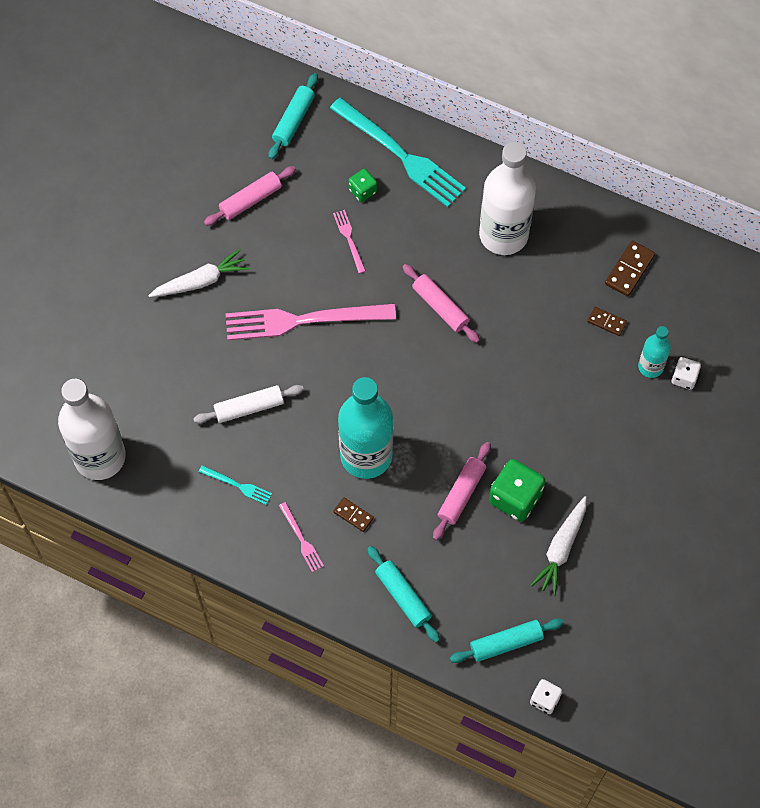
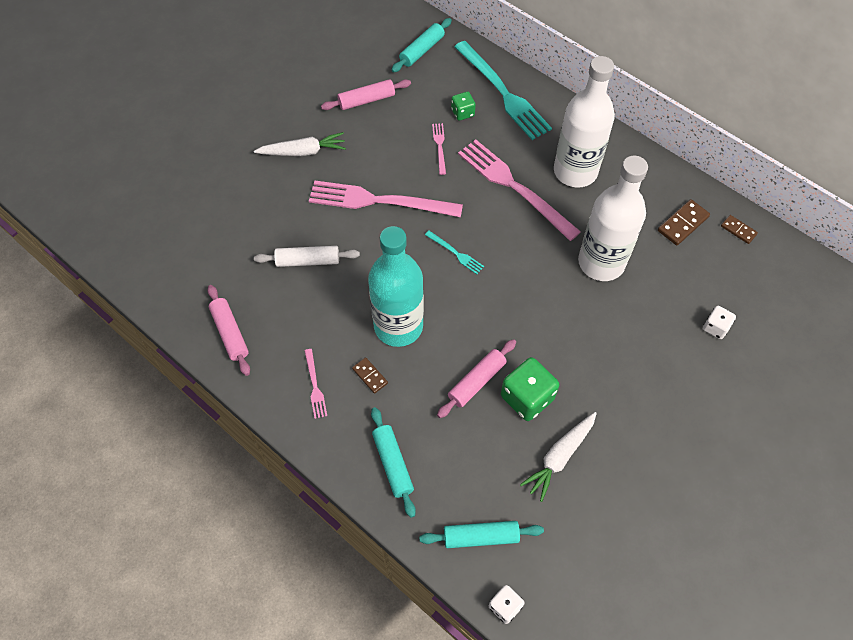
camera: 15 degrees right, 5 degrees down
white bottle [58,379,126,480] -> white bottle moved to [578,156,648,281]
turquoise fork [199,465,272,505] -> turquoise fork moved to [425,231,484,274]
pink rolling pin [403,264,480,343] -> pink rolling pin moved to [207,285,250,376]
brown domino [587,307,627,336] -> brown domino moved to [721,215,758,244]
turquoise bottle [638,326,671,378] -> none
none -> pink fork [458,140,581,241]

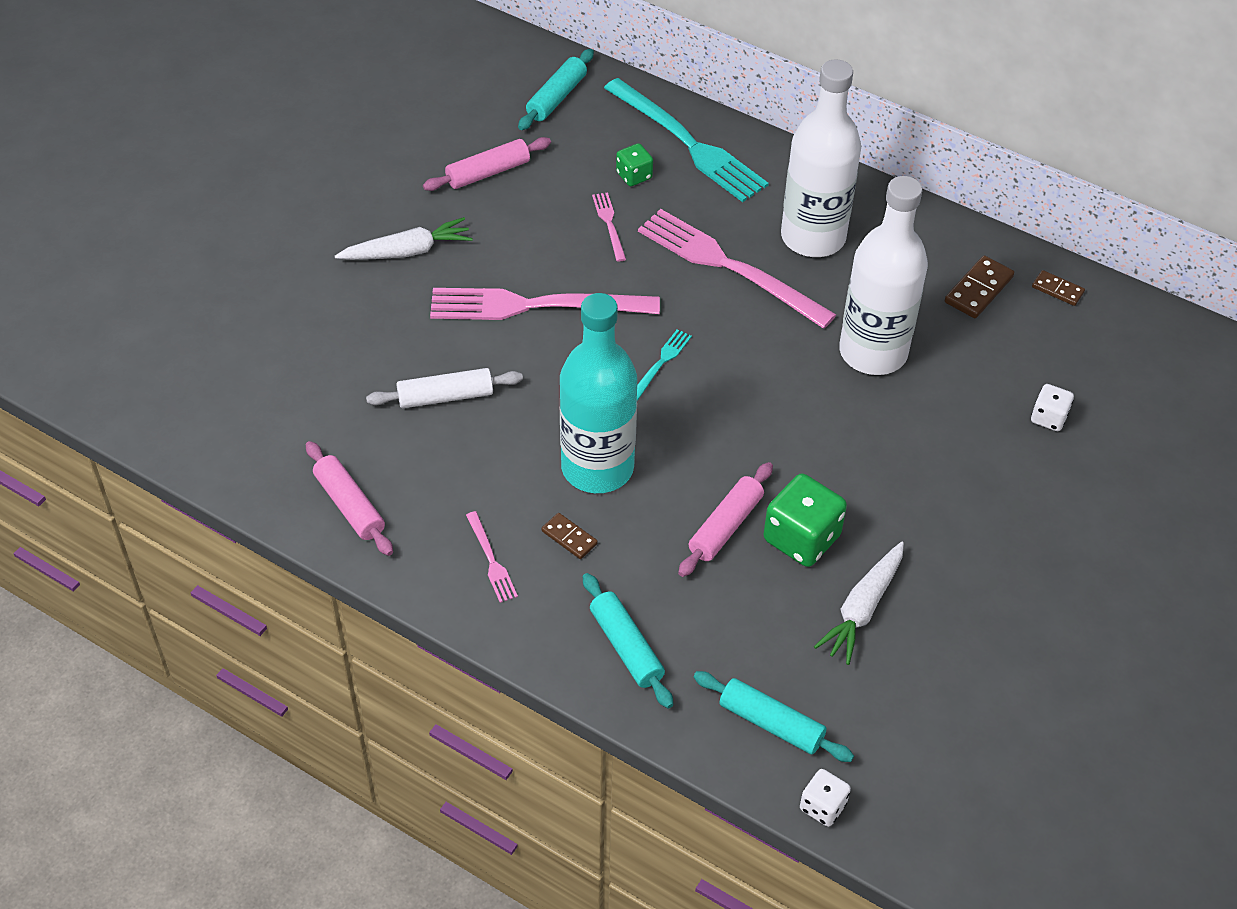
camera: 10 degrees left, 10 degrees down
turquoise rolling pin [419,521,544,548] -> turquoise rolling pin turned 45 degrees clockwise [693,671,854,762]
turquoise fork [425,231,484,274] -> turquoise fork turned 90 degrees counterclockwise [637,329,692,401]

